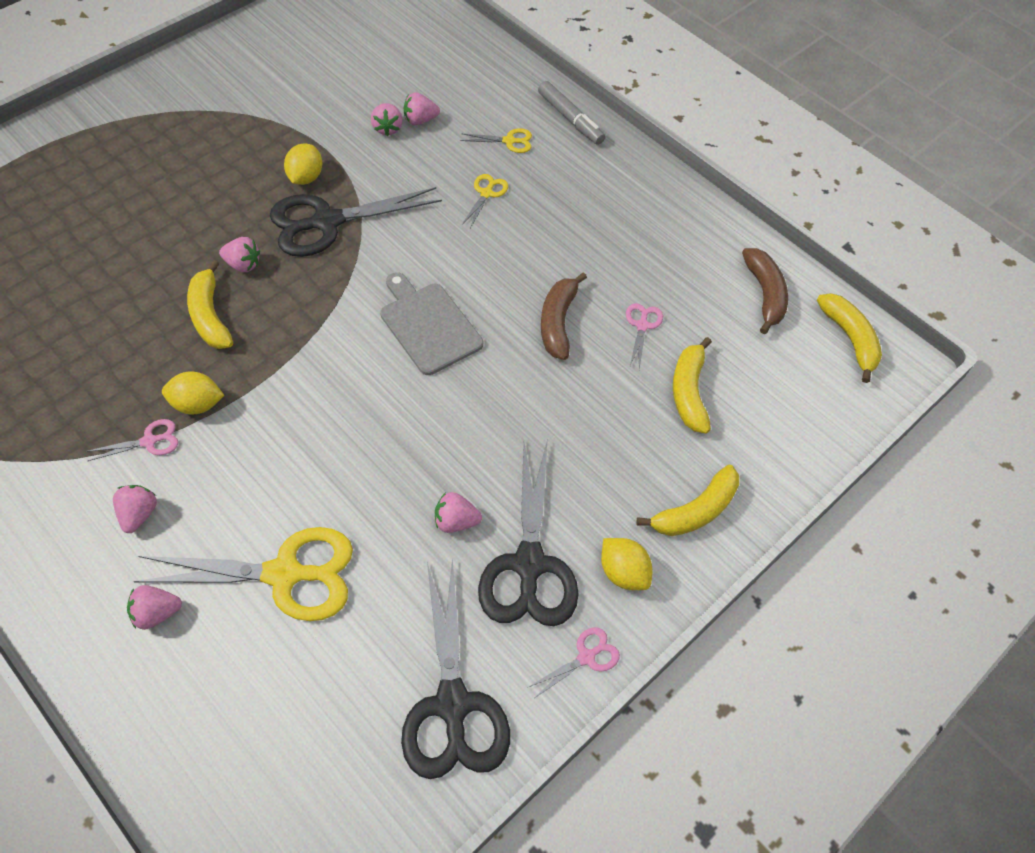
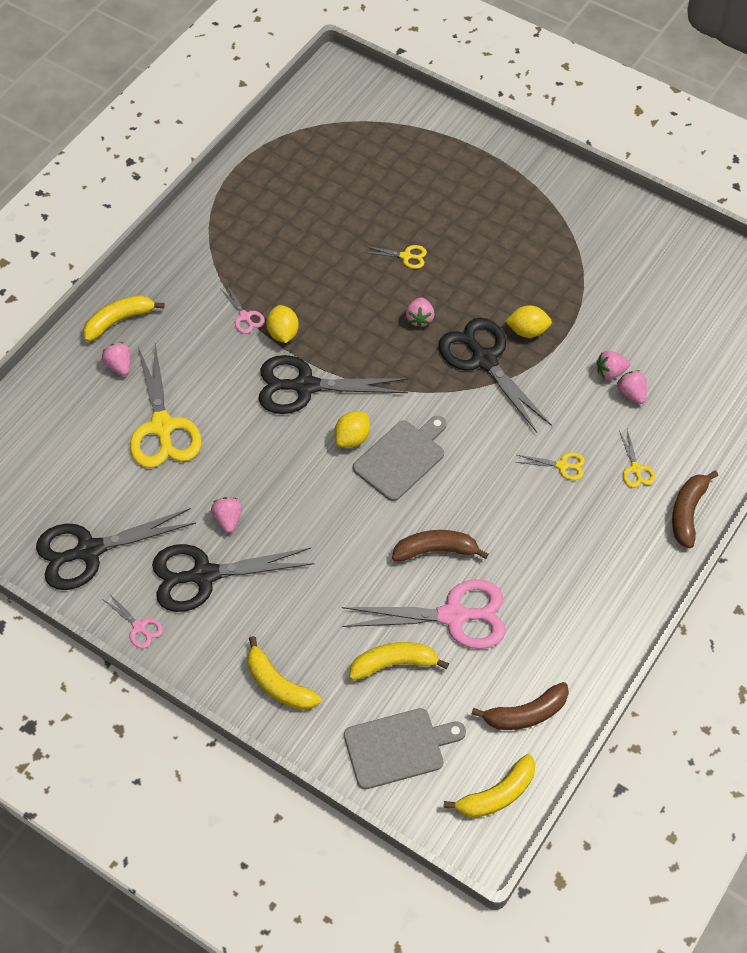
camera: 80 degrees right, 0 degrees up
pink strawberry [113,485,157,533] -> none
yellow banana [187,260,233,349] -> yellow banana moved to [83,295,165,342]
grey marker [538,81,605,145] -> brown banana [672,471,718,548]
yellow lemon [601,538,652,590] -> yellow lemon moved to [334,411,370,448]
pink scissors [626,303,663,369] -> pink scissors [342,579,506,649], size x2.23
none -> black scissors [258,355,408,414]
none -> grey cutting board [344,708,466,789]
none -> yellow scissors [363,245,427,269]

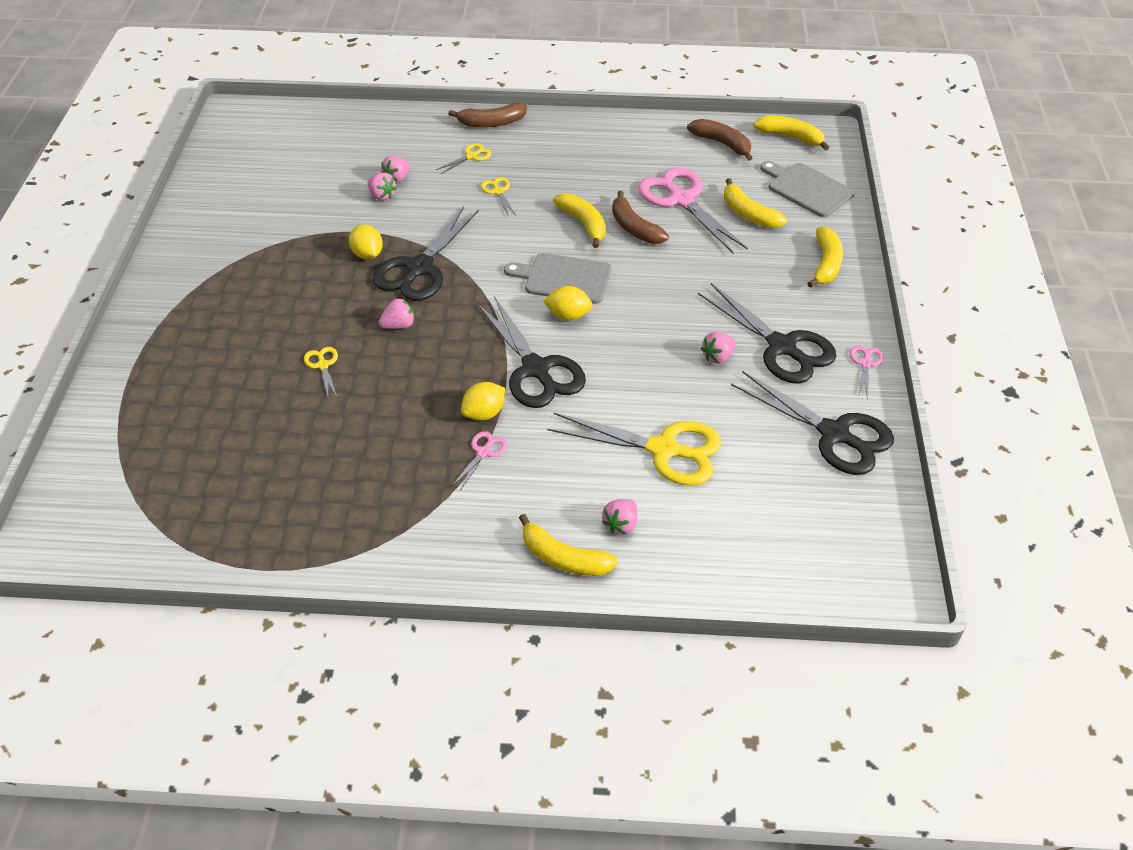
camera: 120 degrees left, 10 degrees down
yellow scissors [130,344,202,468] -> yellow scissors turned 60 degrees clockwise [548,413,721,486]
none -> yellow banana [553,193,606,248]

